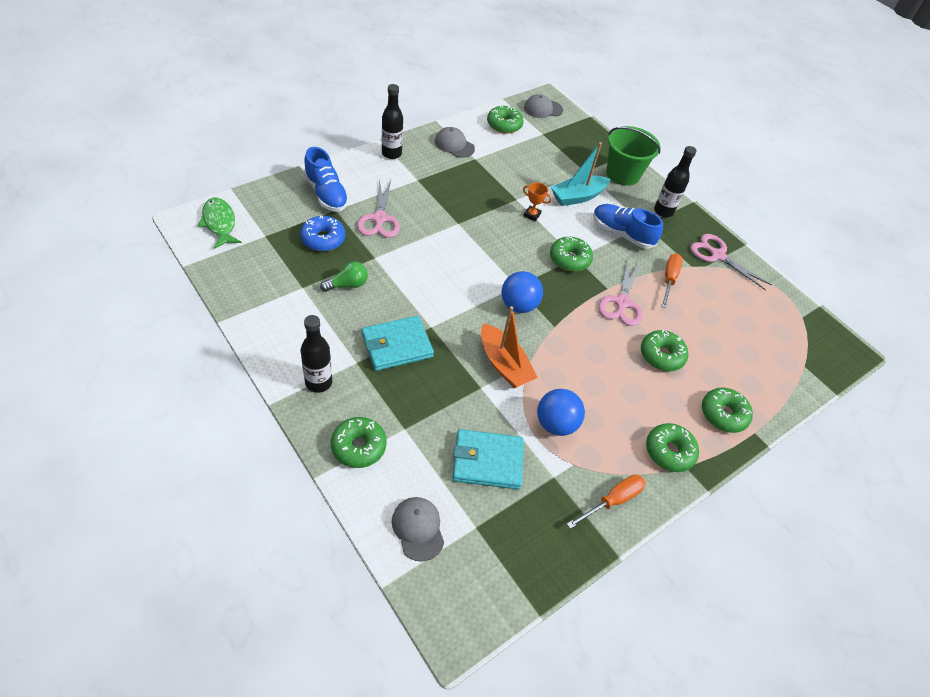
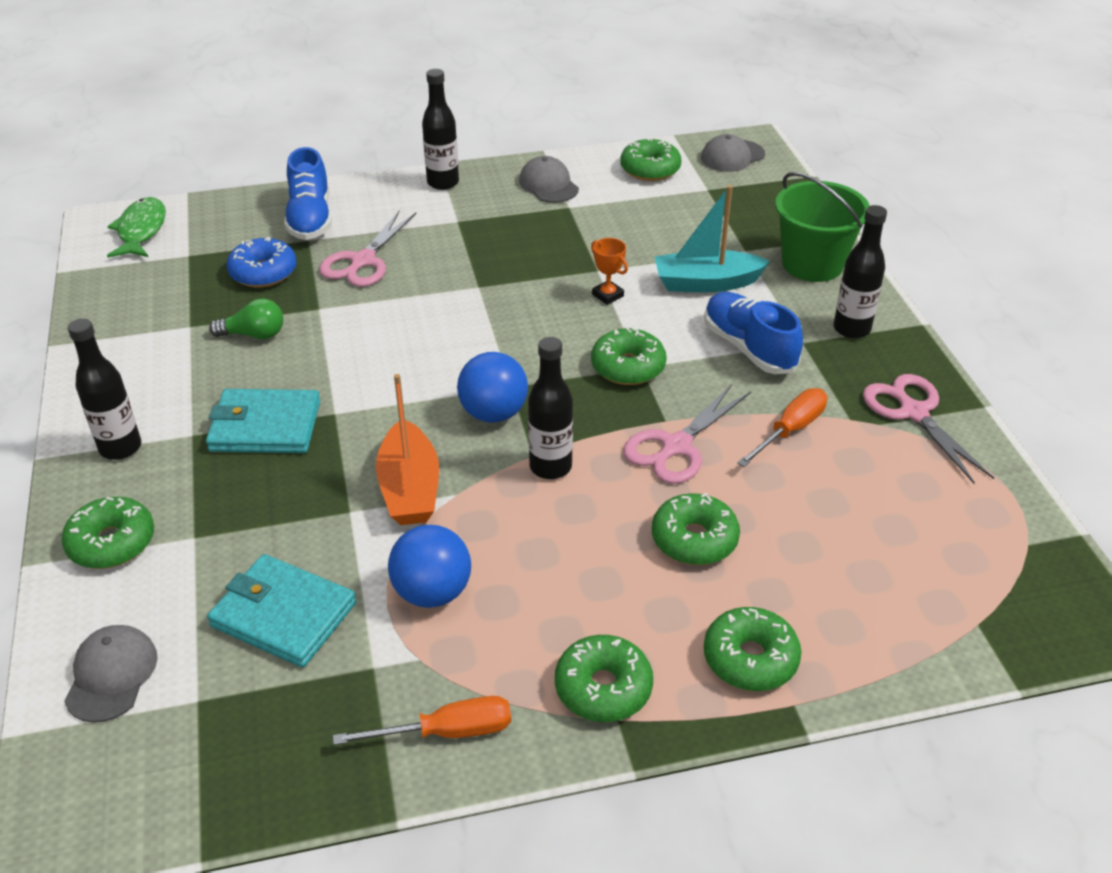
camera: 30 degrees right, 10 degrees down
grey cap [524,94,563,118] -> grey cap turned 45 degrees counterclockwise [701,134,765,172]
none -> black bottle [528,337,573,479]

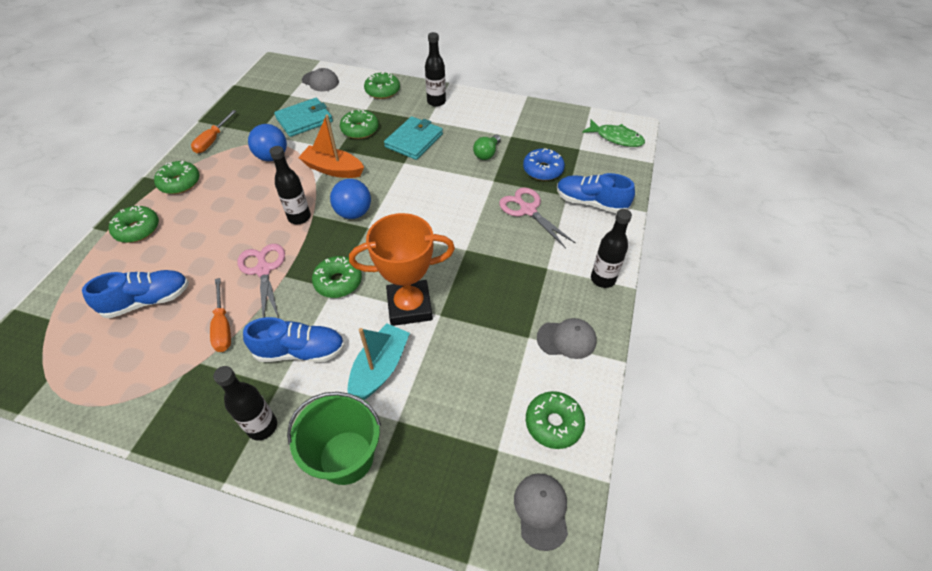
camera: 120 degrees right, 10 degrees up
orange trophy [591,238,628,305] -> orange trophy [349,213,455,326], size x2.48
green donut [652,493,740,565] -> green donut moved to [340,109,379,139]
pink scissors [863,374,994,484] -> none
none -> blue shoe [82,270,189,318]

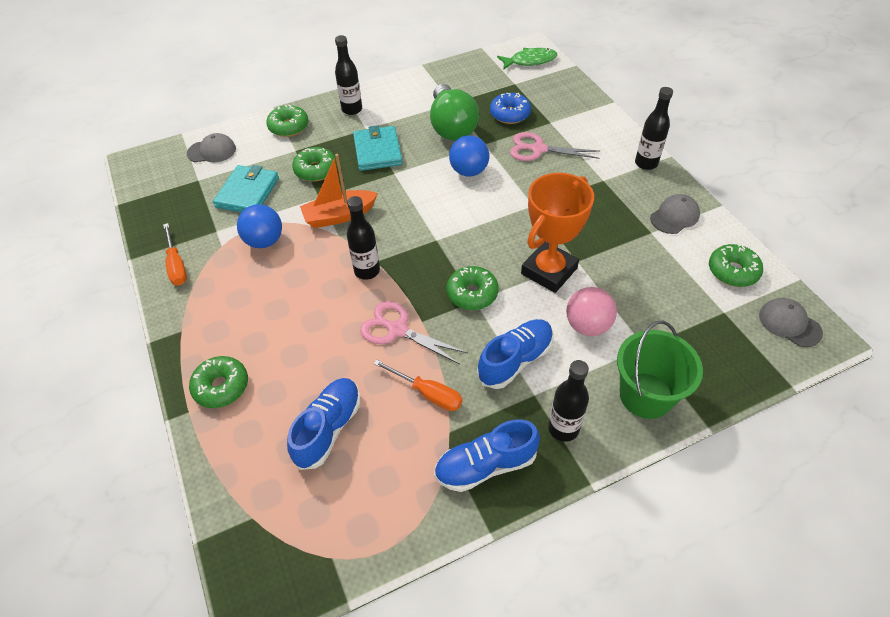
camera: 40 degrees left, 0 degrees up
green donut [154,161,200,194] -> none
blue ball [330,179,371,219] -> blue ball moved to [449,135,489,177]
turquoise boat [347,324,410,400] -> pink ball [566,287,617,336]
green light bulb [473,135,501,160] -> green light bulb [430,84,479,140], size x2.04
blue shoe [557,173,635,213] -> blue shoe moved to [434,419,540,492]

